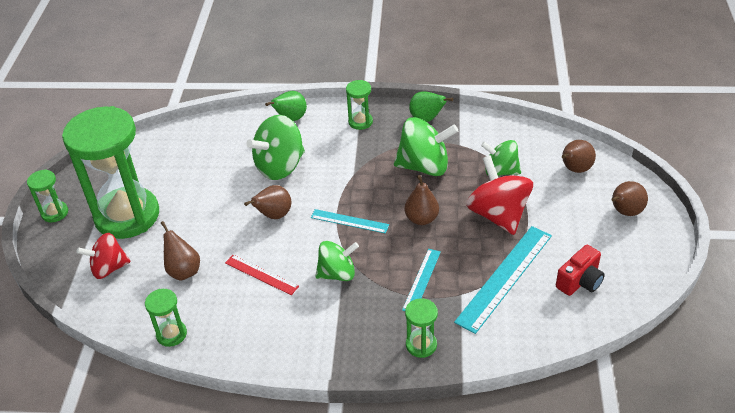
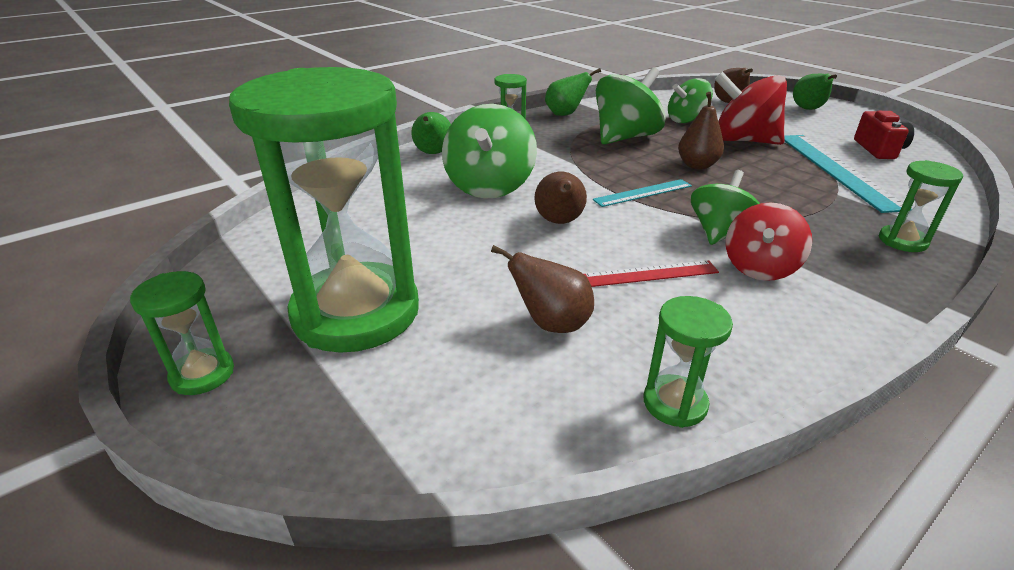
camera: 45 degrees left, 10 degrees down
red spinning top [76,233,131,279] -> red spinning top moved to [726,202,812,281]
turquoise ruler [402,249,441,311] -> none
brown pear [611,181,648,216] -> green pear [793,74,837,110]

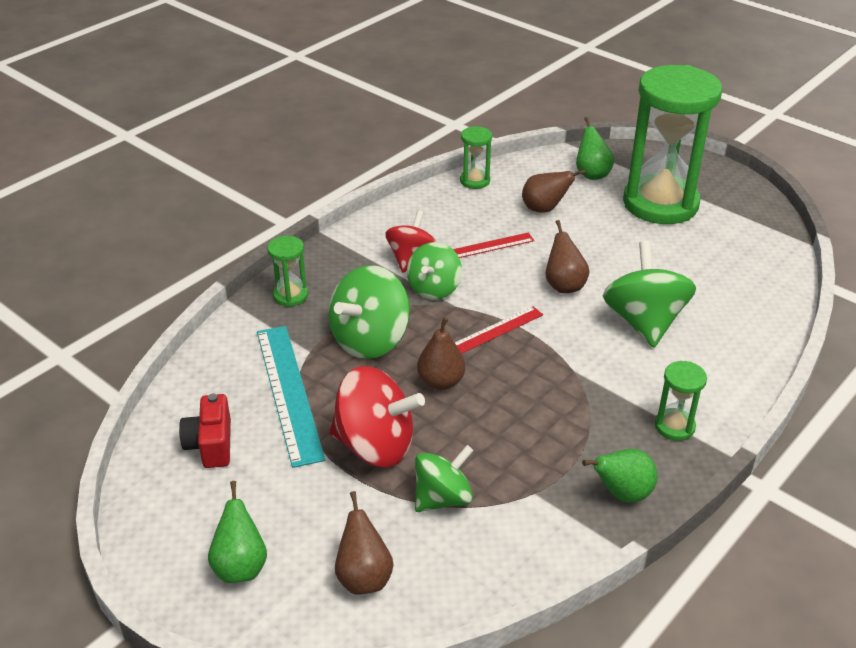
camera: 170 degrees right, 5 degrees up
green hourglass [130,271,234,395] -> none
green pear [411,112,451,154] -> green pear moved to [576,117,614,180]
turquoise ruler [593,179,692,207] -> red ruler [455,306,543,354]
green spinning top [596,67,666,145] -> green spinning top moved to [328,265,410,359]

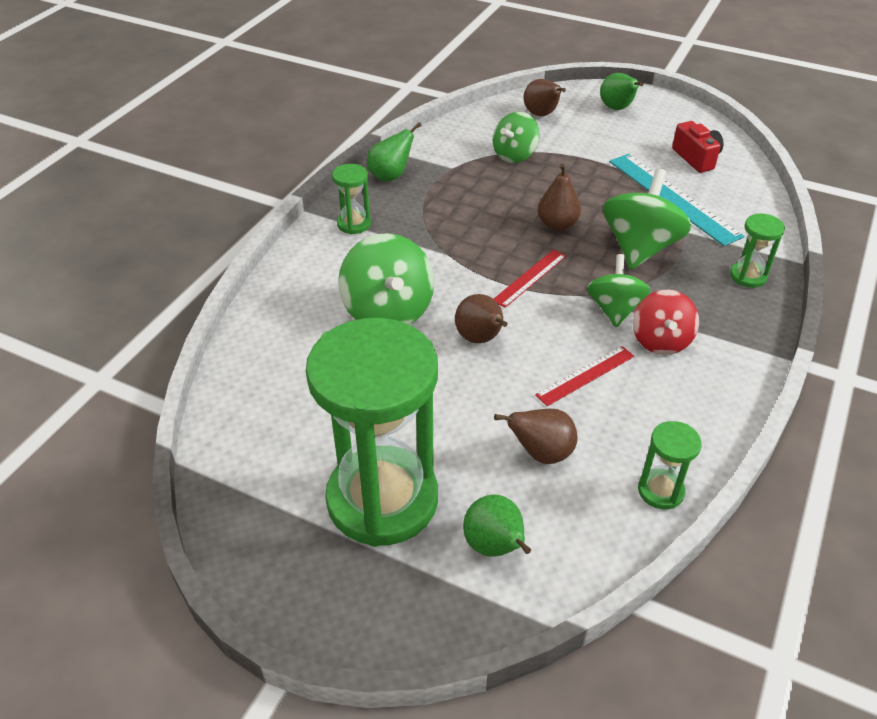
camera: 165 degrees right, 5 degrees up
red spinning top [329,366,425,467] -> none

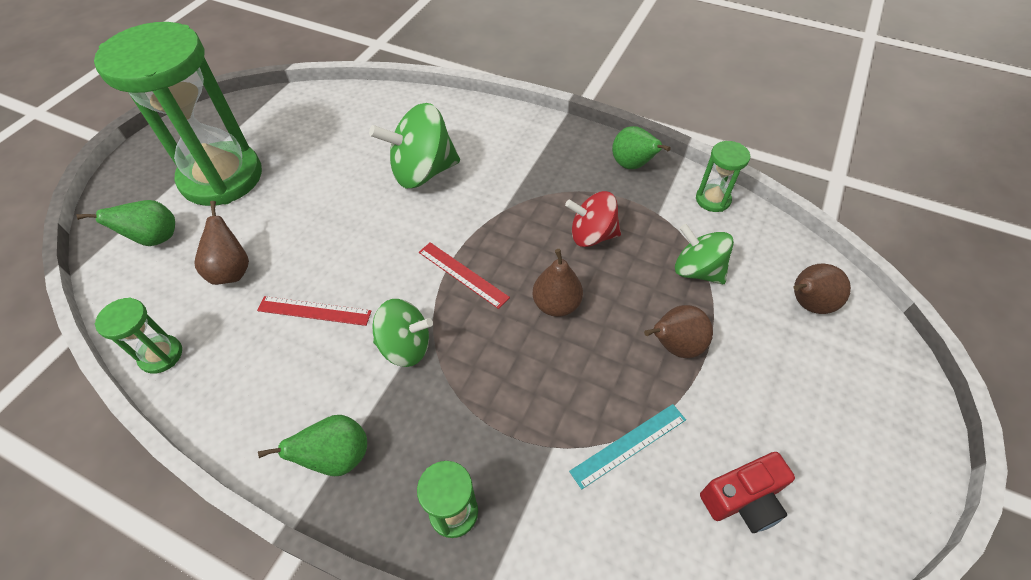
camera: 90 degrees right, 10 degrees up
green hourglass [332,164,371,234] -> green hourglass moved to [696,141,750,212]
brown pear [455,294,507,343] -> brown pear moved to [644,305,713,358]
red ruler [535,346,634,406] -> red ruler turned 45 degrees counterclockwise [257,296,371,326]
green pear [600,73,644,110] -> green pear moved to [258,415,367,476]
green spinning top [603,169,692,270] -> none
turquoise ruler [609,154,744,246] -> turquoise ruler [569,404,686,489], size x0.56
red spinning top [633,290,699,355] -> red spinning top moved to [565,191,621,247]

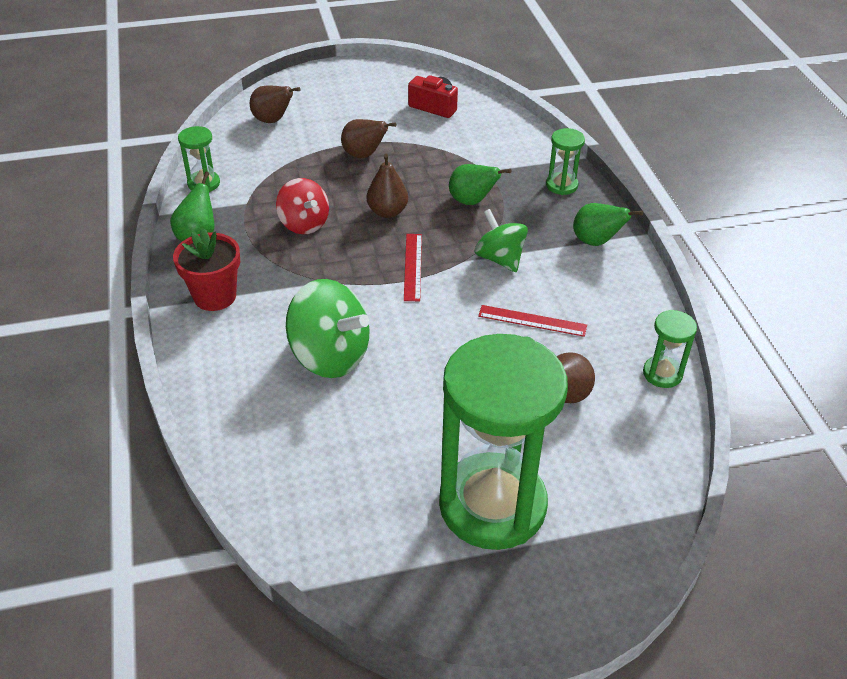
camera: 130 degrees left, 10 degrees down
green pear [76,200,175,246] -> green pear moved to [449,164,511,205]
red ruler [257,296,371,326] -> red ruler turned 45 degrees counterclockwise [478,305,587,337]
turquoise ruler [569,404,686,489] -> none
green spinning top [675,224,734,284] -> none
none -> red flower pot [173,228,240,311]

